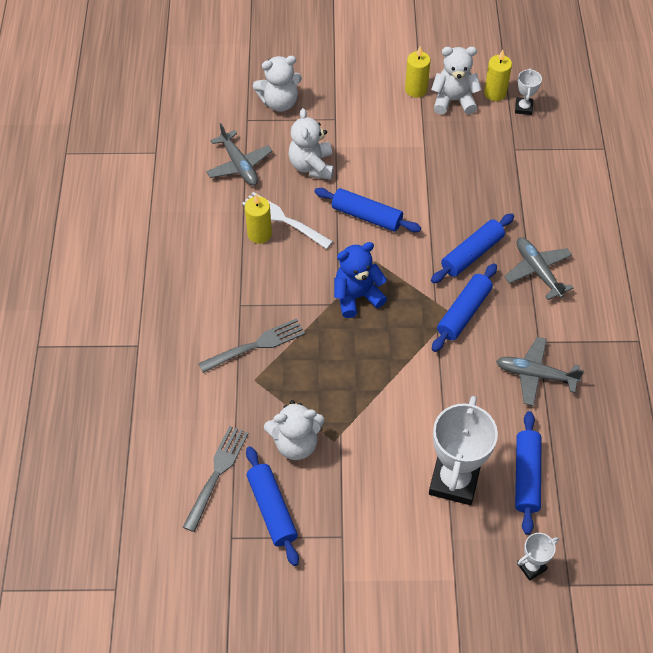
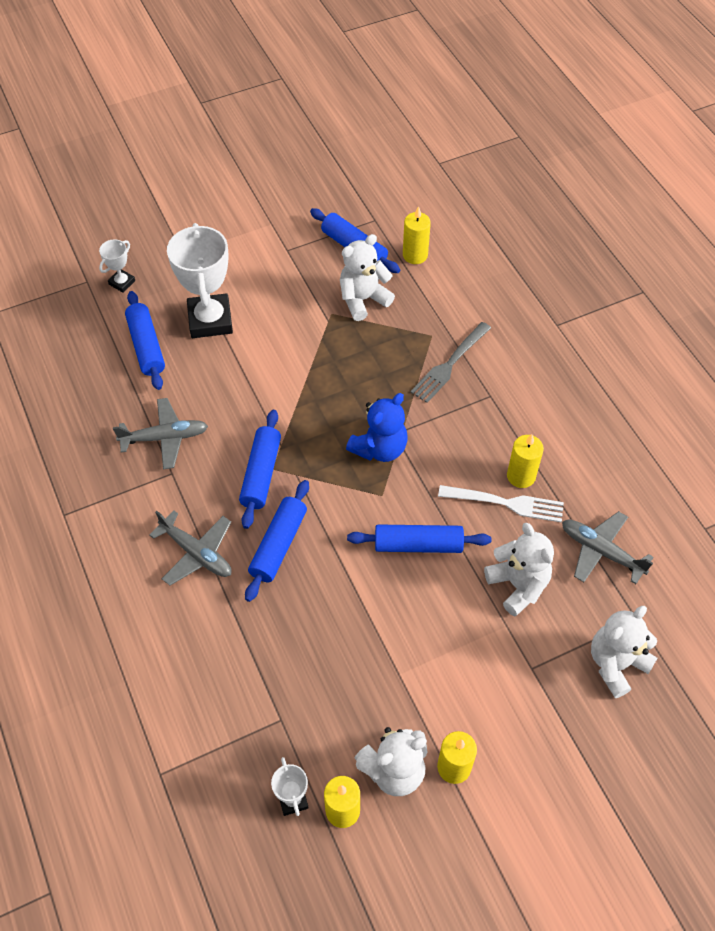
camera: 155 degrees right, 0 degrees up
grey fork [183,426,249,532] -> yellow candle [403,206,431,264]

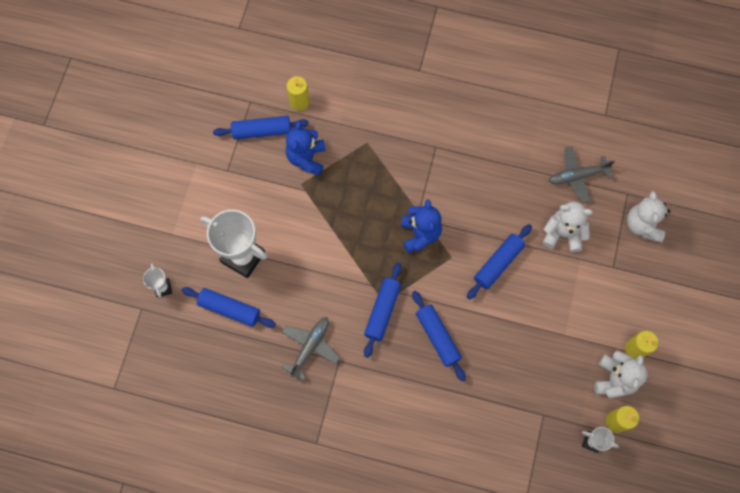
camera: 50 degrees left, 15 degrees up
grey plane [149,511,232,585] -> none
blue rolling pin [239,410,281,529] -> blue rolling pin turned 60 degrees clockwise [364,262,401,358]
white teddy bear [340,234,395,321] -> blue teddy bear [286,121,326,176]
grey fork [410,322,491,403] -> none
white fork [438,485,564,522] -> none
yellow candle [507,434,544,488] -> none

